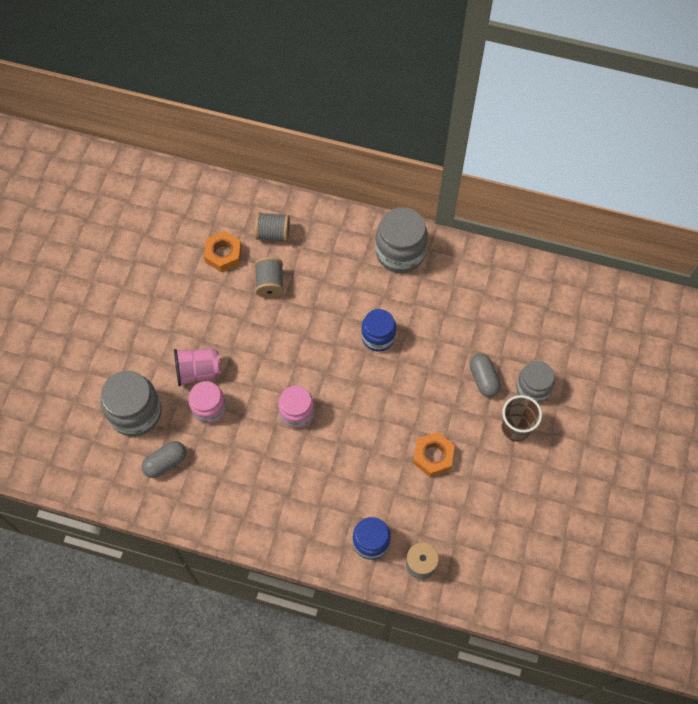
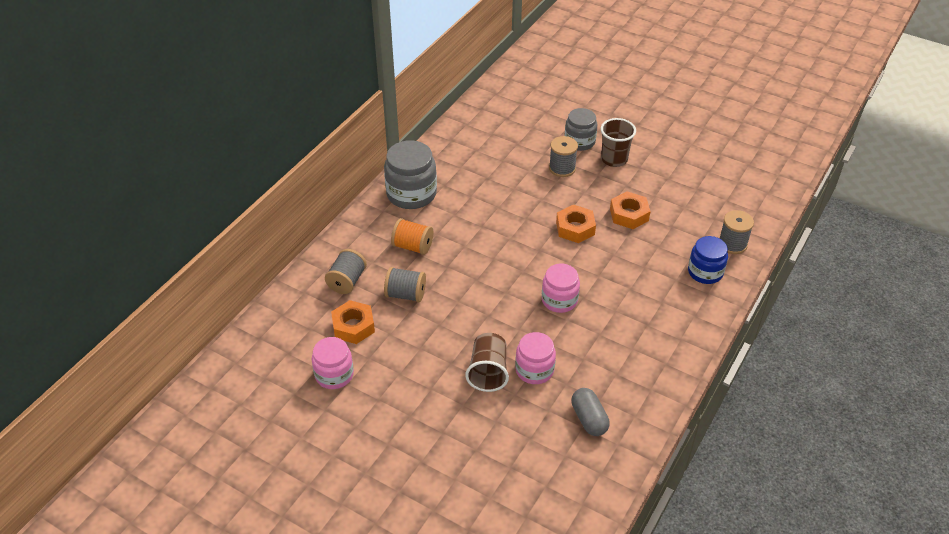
camera: 75 degrees left, 20 degrees down
grey jar [101,371,162,436] -> none
pink cup [174,349,221,387] -> brown cup [465,333,509,392]
blue jar [361,309,396,352] -> none
grey capsule [469,354,501,397] -> grey spool [549,136,578,177]
none -> pink jar [312,337,354,389]
none -> orange spool [391,218,433,255]
none -> orange nut [556,204,596,243]

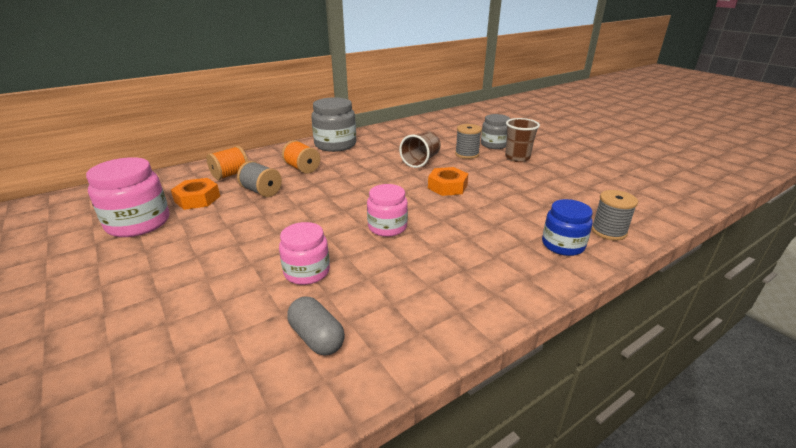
camera: 25 degrees right, 15 degrees down
pink jar [312,337,354,389] -> pink jar [86,157,169,237], size x1.53
grey spool [325,249,367,294] -> orange spool [207,146,248,180]
brown cup [465,333,509,392] -> brown cup moved to [399,132,441,168]
grey capsule [571,388,610,436] -> grey capsule turned 45 degrees counterclockwise [287,297,345,356]
orange nut [610,191,651,229] -> none

